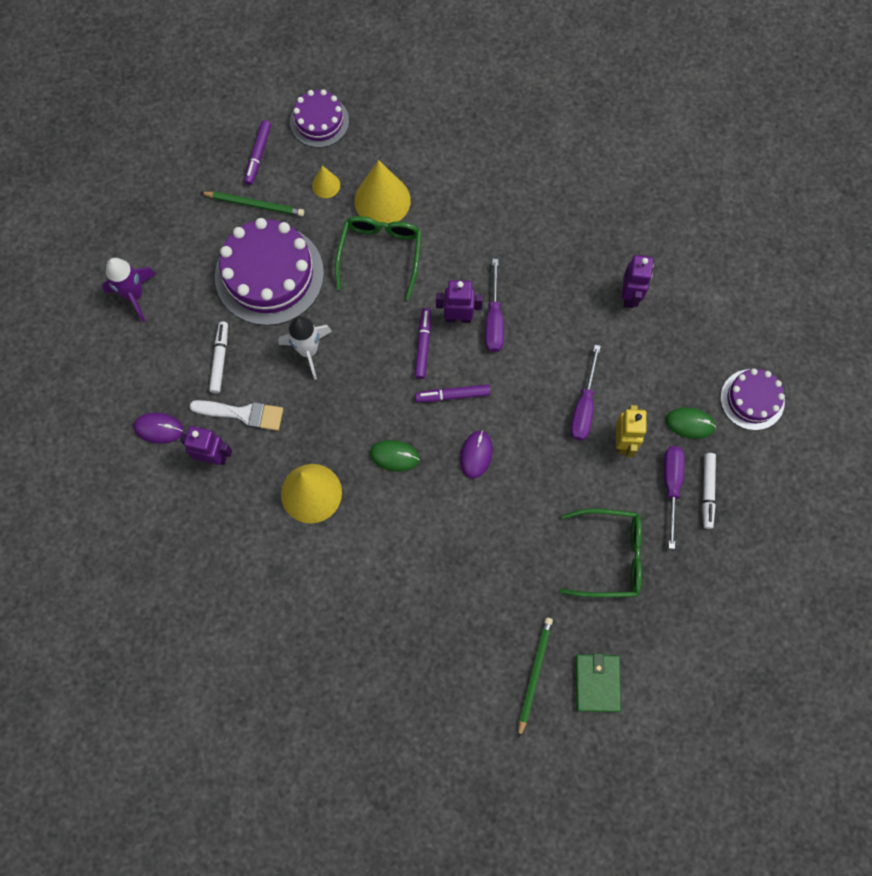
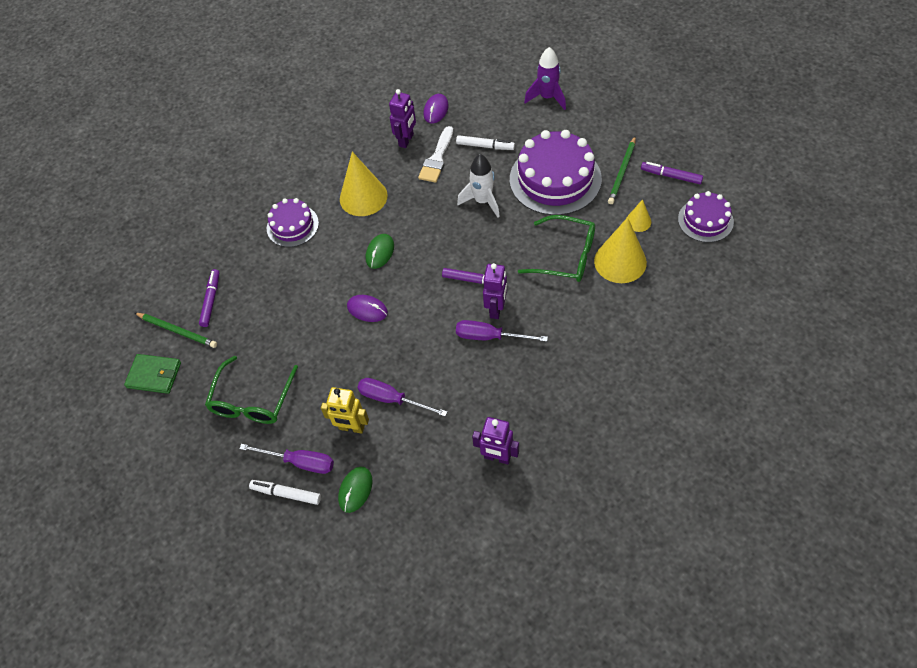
camera: 105 degrees right, 15 degrees down
purple marker [415,384,490,402] -> purple marker moved to [199,269,219,327]
purple cake [721,368,785,430] -> purple cake moved to [267,198,319,247]

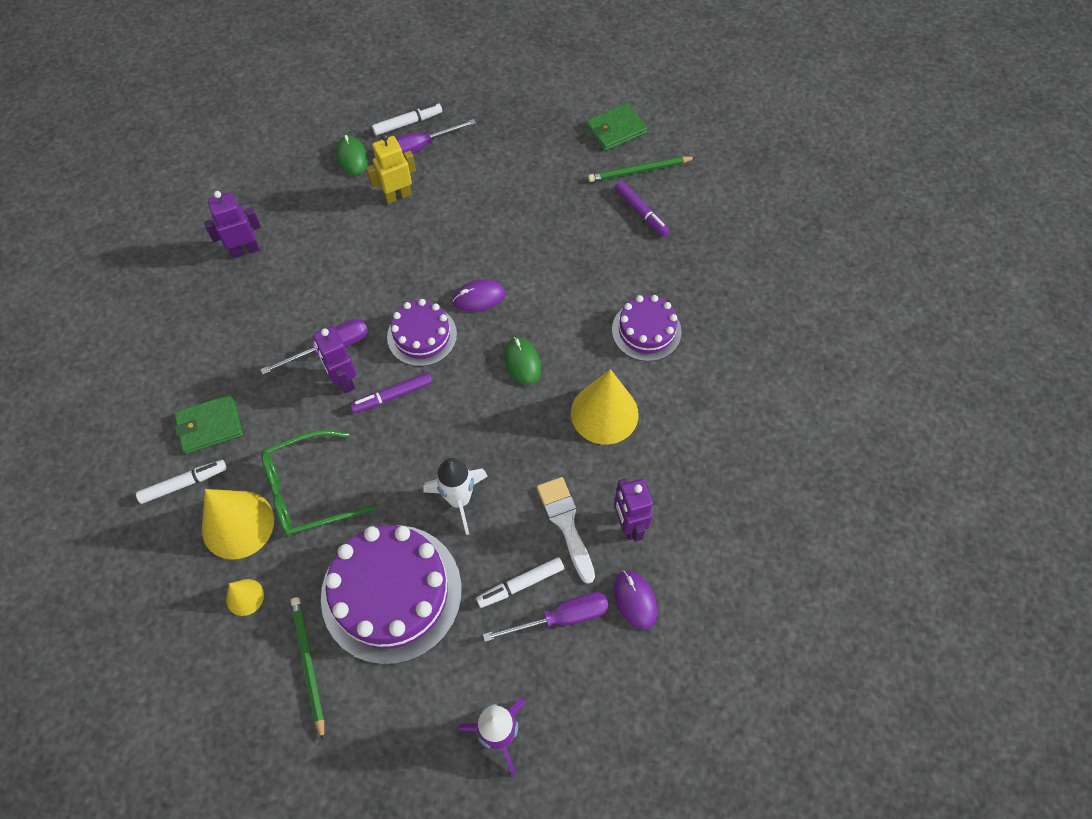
camera: 135 degrees right, 5 degrees up
green glasses [205,356,298,424] -> none
purple screwdriver [357,378,447,416] -> purple screwdriver moved to [483,592,609,642]
purple marker [641,162,703,184] -> none
purple cake [678,191,734,243] -> purple cake moved to [387,299,457,366]
none -> white marker [136,460,227,504]
none -> green wallet [174,394,243,454]

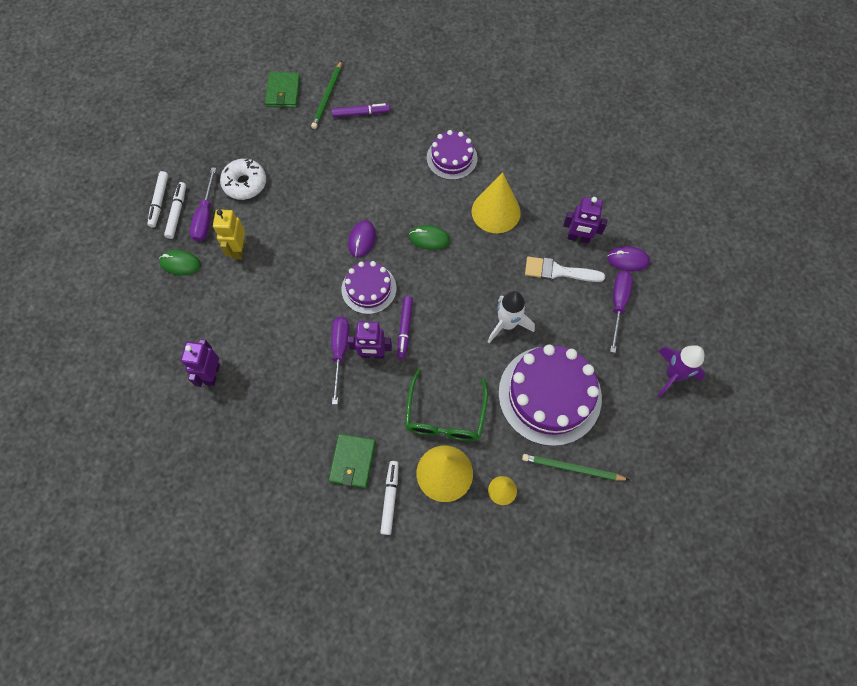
camera: 60 degrees left, 5 degrees up
white marker [476,557,564,608] -> white marker moved to [147,171,168,227]
none -> white donut [220,159,266,200]

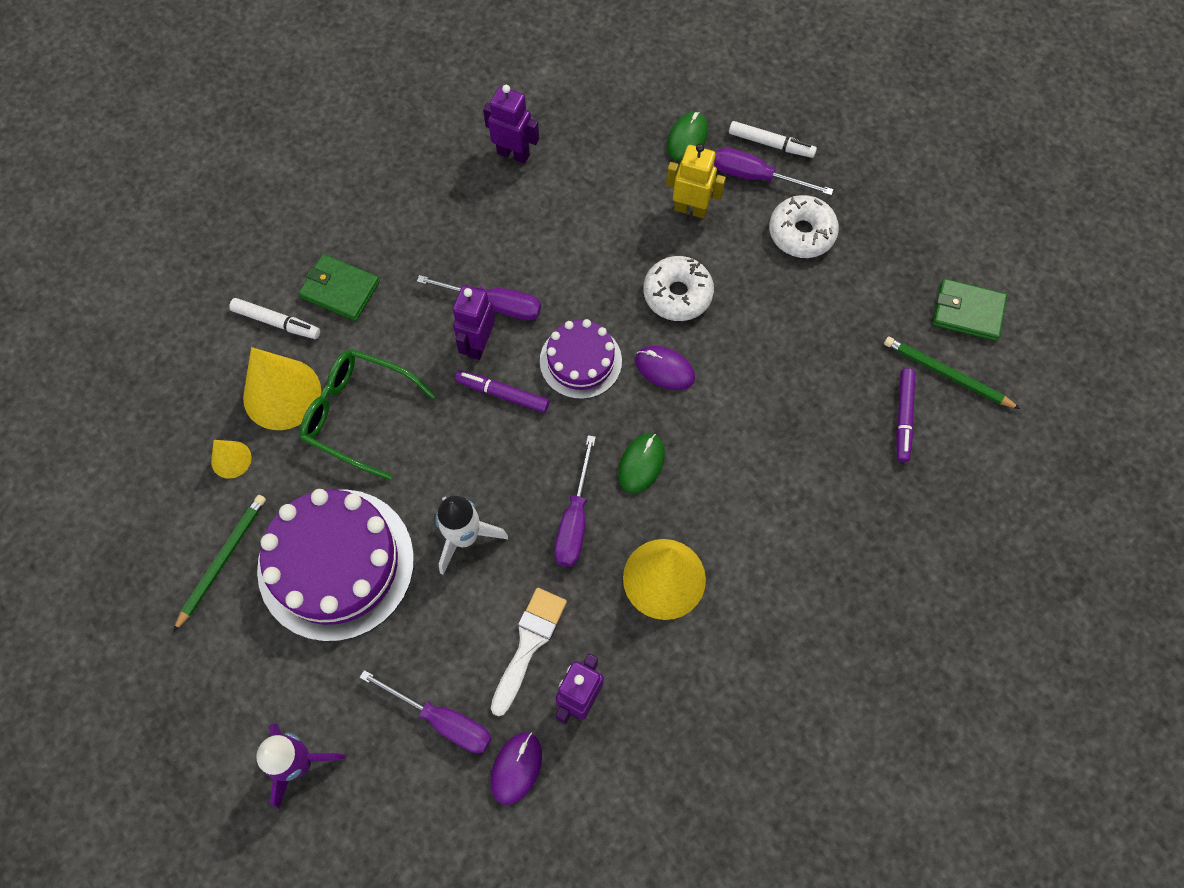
camera: 105 degrees right, 0 degrees up
white marker [147,171,168,227] -> none
purple cake [427,130,478,180] -> none
none -> purple screwdriver [554,435,596,567]
none -> white donut [644,256,714,321]

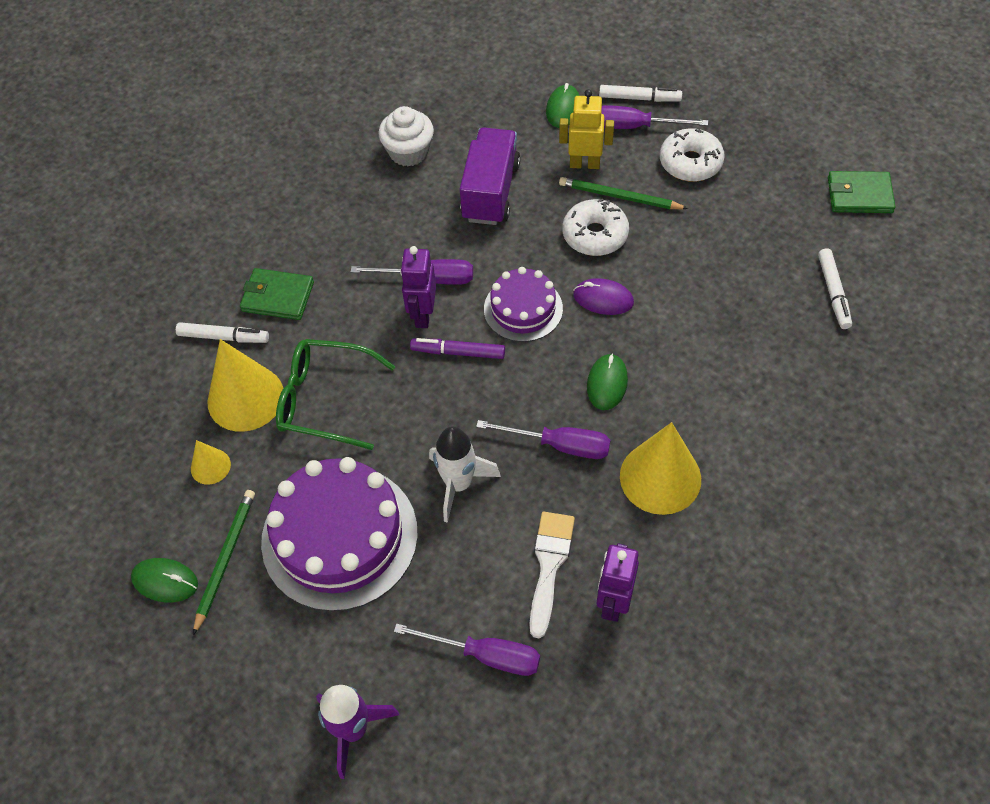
camera: 10 degrees left, 10 degrees down
purple robot [483,85,539,164] -> white cupcake [379,106,434,166]
purple mouse [491,732,542,805] -> none
purple screwdriver [554,435,596,567] -> purple screwdriver turned 75 degrees counterclockwise [476,420,610,459]
green pencil [884,337,1020,409] -> green pencil moved to [559,177,688,209]
purple marker [896,368,916,463] -> white marker [818,248,852,329]
none -> green mouse [131,558,198,602]
none -> purple truck [460,128,521,225]

